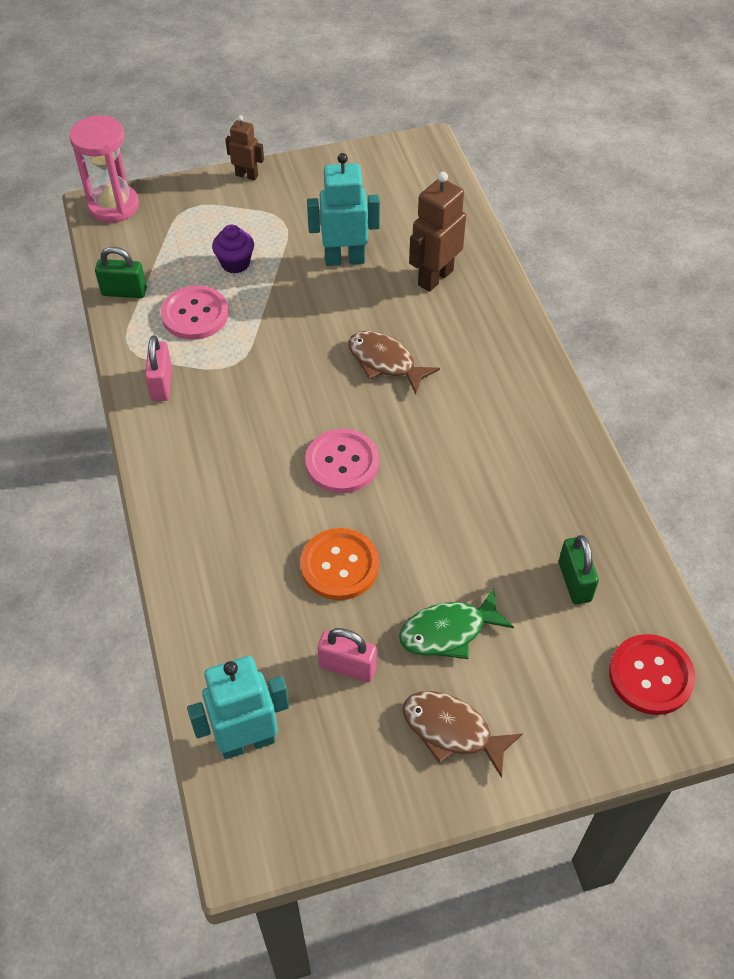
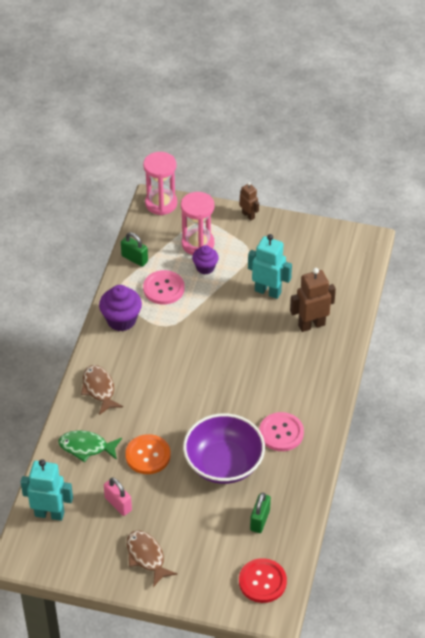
camera: 30 degrees right, 5 degrees down
pink padlock [145,335,172,401] -> purple cupcake [99,285,142,331]
pink button [305,429,379,493] -> pink button moved to [259,412,304,451]
brown fish [348,331,440,394] -> brown fish moved to [81,365,123,415]
green fish [399,589,514,659] -> green fish moved to [59,430,122,462]
none -> pink hourglass [181,192,215,255]
none -> purple bowl [183,413,265,484]

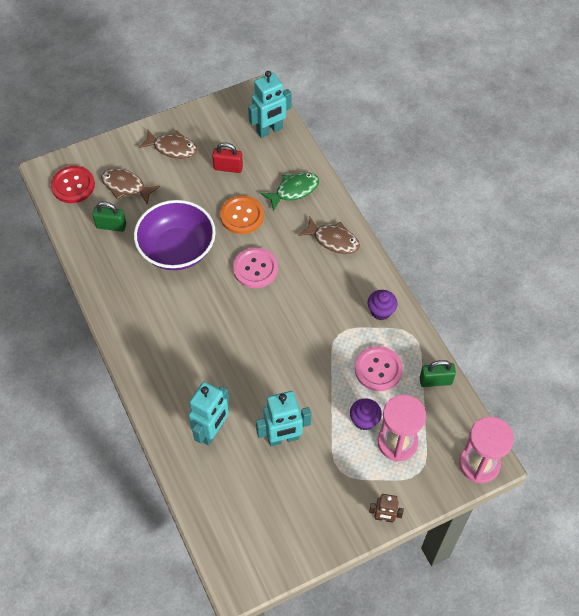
camera: 140 degrees right, 10 degrees up
purple cupcake [99,285,142,331] -> purple cupcake [368,290,397,321], size x0.64
pink padlock [104,477,132,516] -> red padlock [212,143,243,173]
green padlock [250,493,271,533] -> green padlock turned 60 degrees counterclockwise [92,202,126,232]
pink button [259,412,304,451] -> pink button moved to [233,247,278,288]
brown robot [290,268,336,332] -> turquoise robot [188,382,229,445]
none -> brown fish [101,168,160,204]

